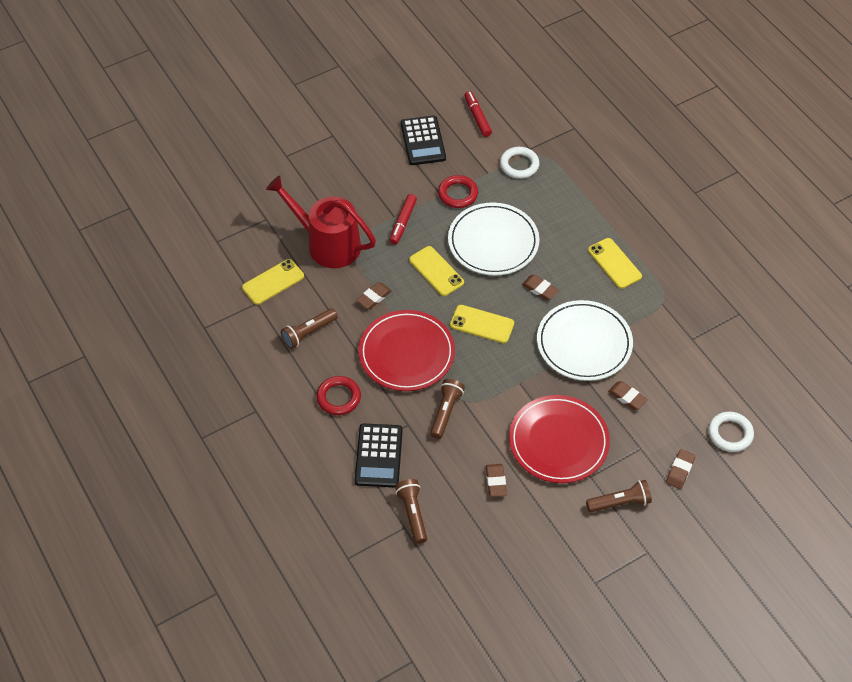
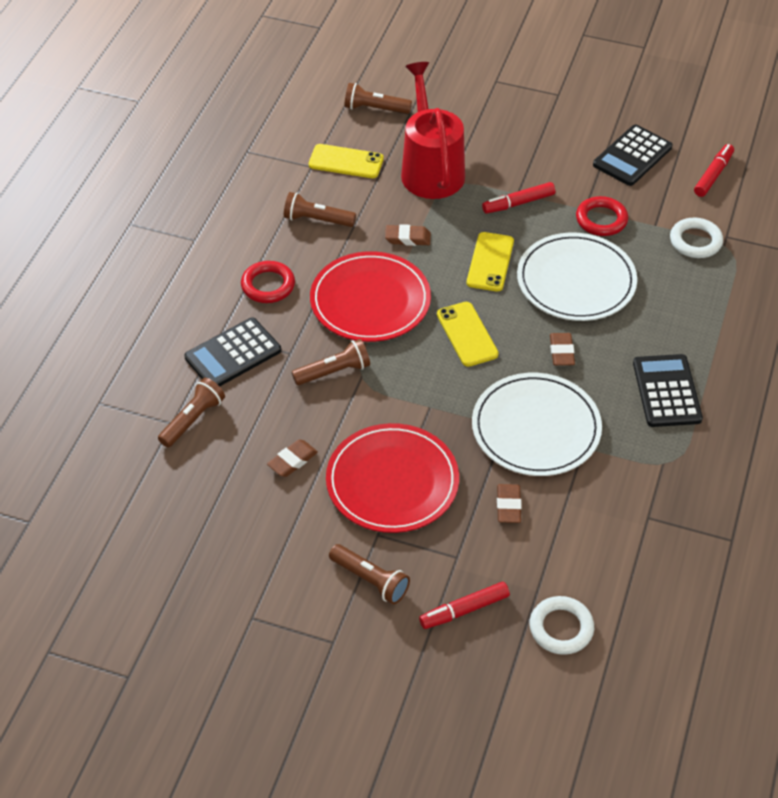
camera: 50 degrees right, 5 degrees down
yellow phone [588,238,642,289] -> black calculator [633,354,703,427]
brown eraser [666,449,695,489] -> red marker [419,582,510,629]
none -> brown flashlight [344,83,412,114]

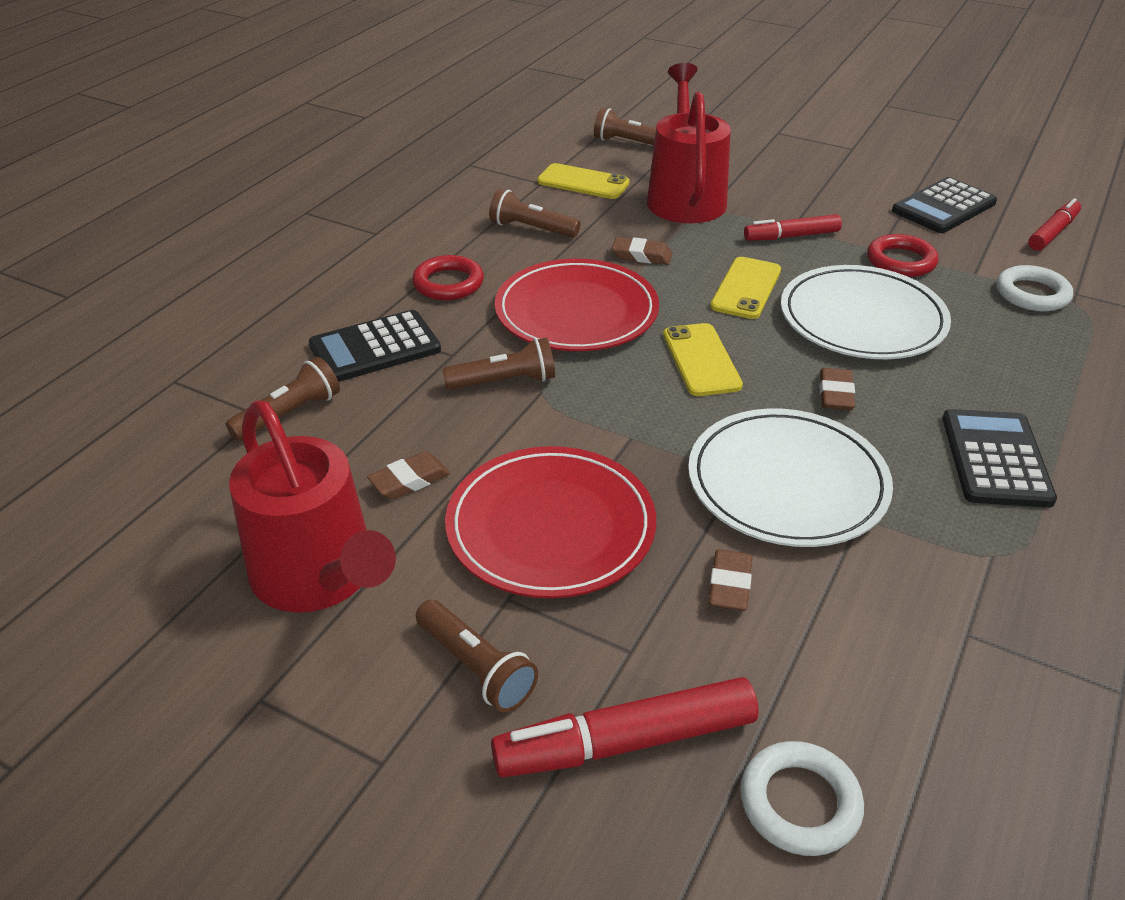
camera: 10 degrees right, 10 degrees down
red marker [419,582,510,629] -> red marker [491,677,758,777], size x1.56
none -> red watering can [229,400,396,613]

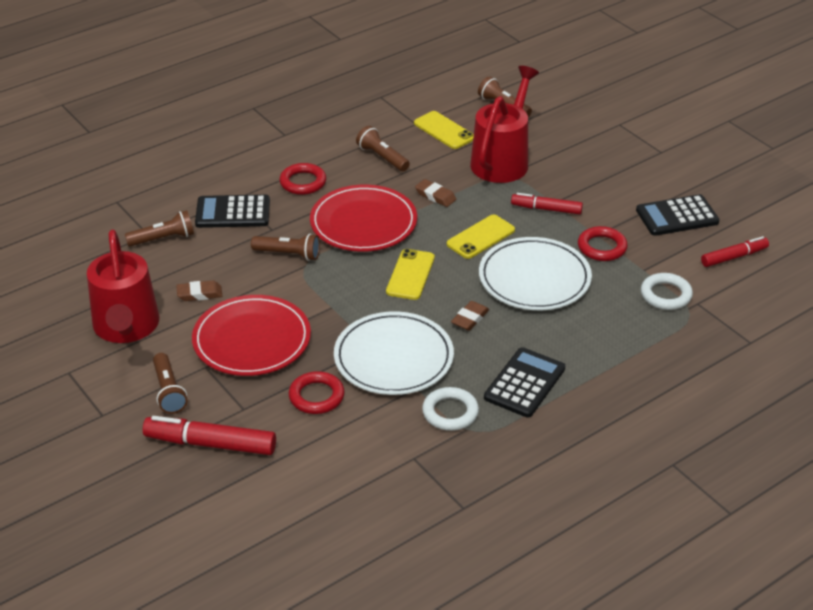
camera: 25 degrees right, 0 degrees up
brown eraser [709,549,752,611] -> red ring [289,371,345,414]
white ring [740,741,864,856] -> white ring moved to [422,387,479,431]

